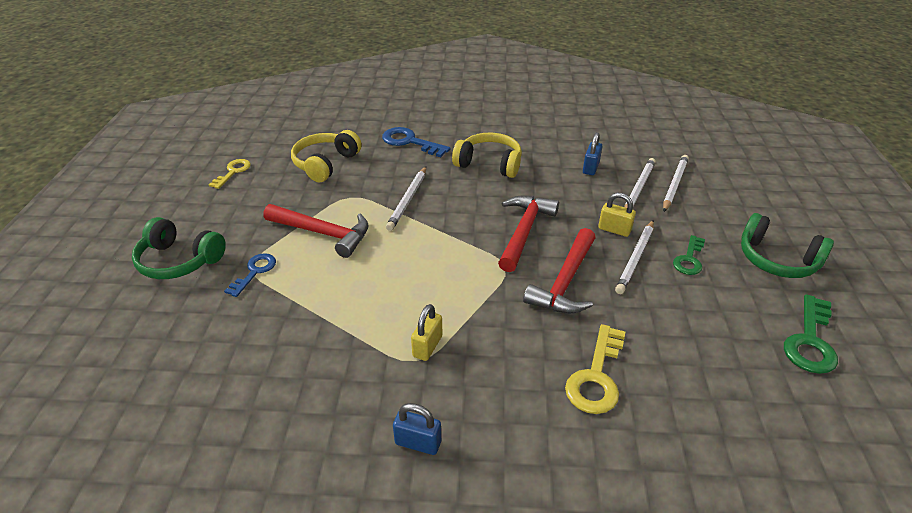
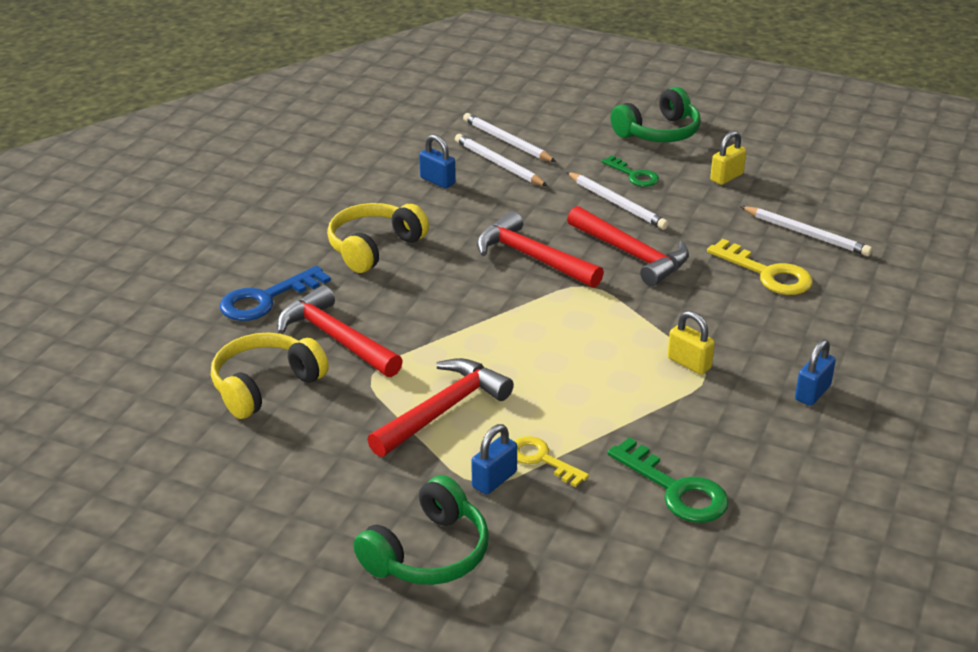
camera: 70 degrees left, 5 degrees down
yellow key [208,159,251,189] -> yellow key moved to [515,436,589,487]
blue key [224,253,276,297] -> blue padlock [472,424,517,495]
yellow headphones [291,130,362,182] -> yellow headphones turned 90 degrees clockwise [211,333,329,419]
white pencil [386,167,426,231] -> white pencil moved to [740,206,872,256]
yellow padlock [598,193,636,237] -> yellow padlock moved to [710,131,746,185]
green key [784,294,838,374] -> green key moved to [607,437,729,523]
none -> red hammer [277,285,403,377]

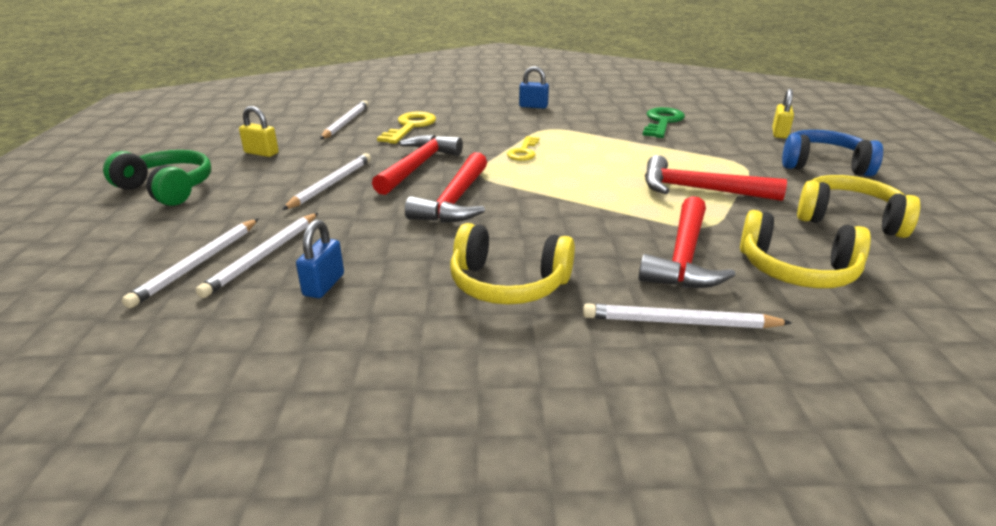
camera: 115 degrees left, 5 degrees down
blue key [220,266,331,321] -> white pencil [583,303,792,329]
green headphones [353,475,489,585] -> blue headphones [782,130,883,176]
blue padlock [472,424,517,495] -> none
yellow key [515,436,589,487] -> yellow key moved to [507,136,539,161]
green key [601,155,659,187] -> none
yellow padlock [668,311,715,375] -> yellow padlock moved to [772,89,794,138]
none -> yellow headphones [797,175,920,238]

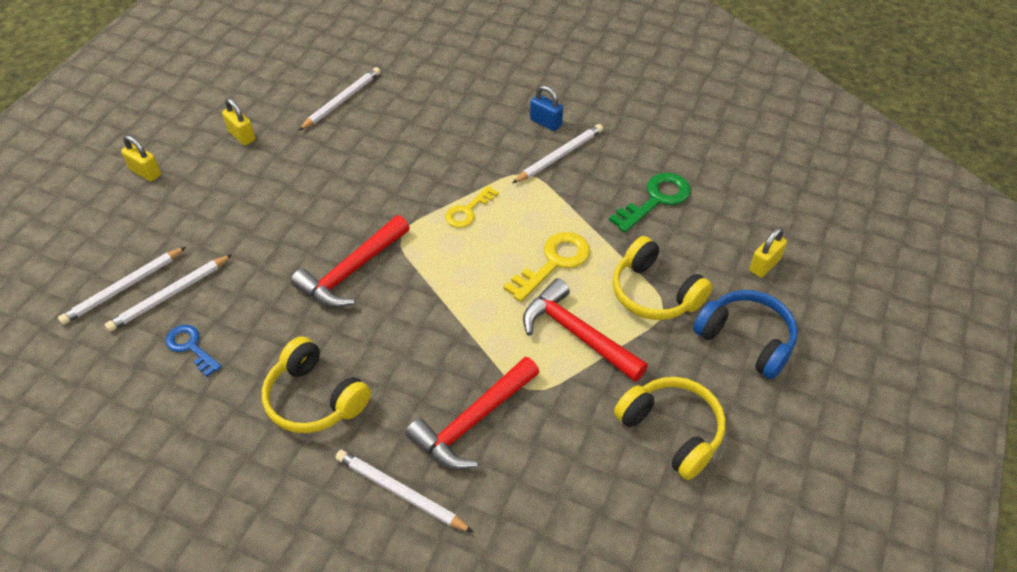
camera: 25 degrees right, 20 degrees up
green headphones [103,150,211,206] -> yellow padlock [121,135,161,182]
white pencil [282,153,371,210] -> white pencil moved to [512,124,603,183]
blue padlock [296,220,344,298] -> blue key [166,325,222,377]
red hammer [372,135,463,195] -> none
yellow key [377,111,436,144] -> yellow key moved to [503,232,590,302]
yellow headphones [740,210,871,288] -> yellow headphones moved to [612,236,713,320]

